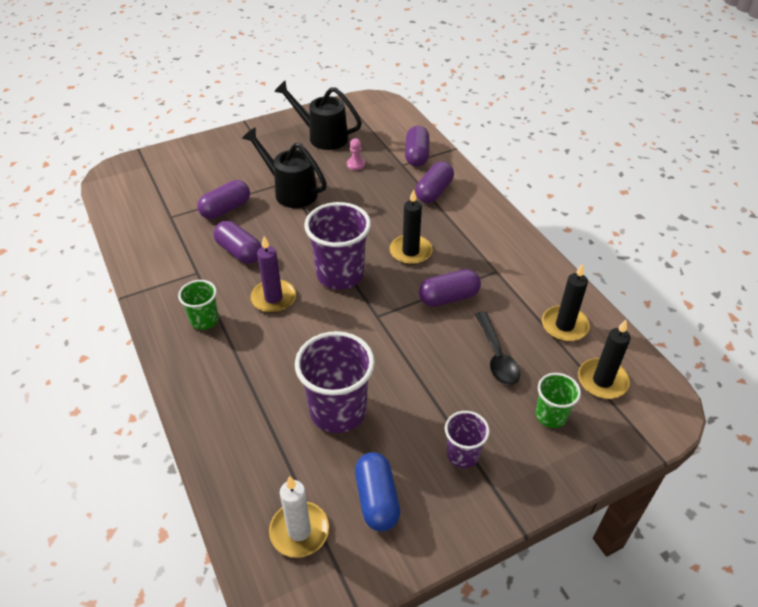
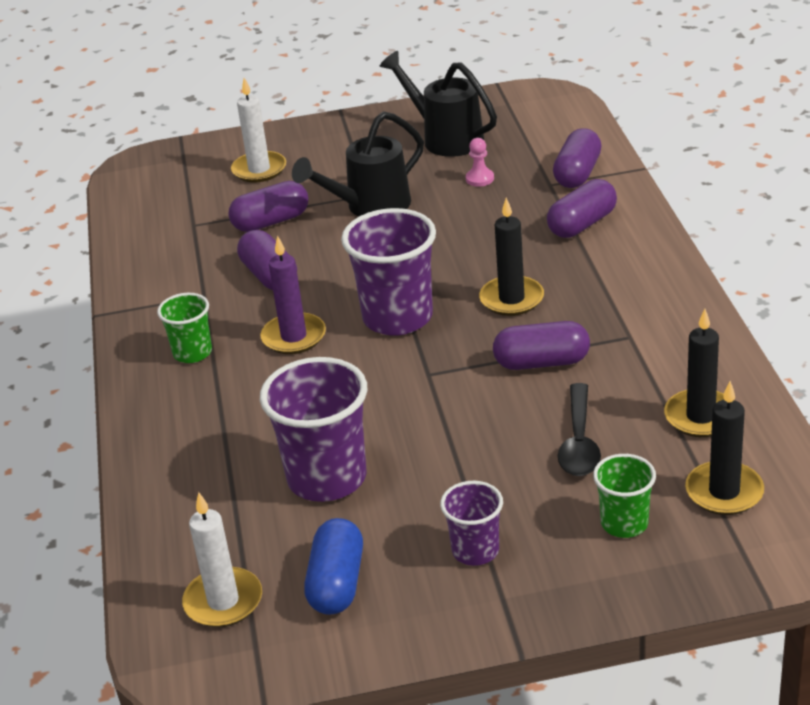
camera: 20 degrees right, 10 degrees down
black watering can [242,128,327,208] -> black watering can turned 90 degrees counterclockwise [292,111,424,217]
none -> white candle [231,78,286,183]

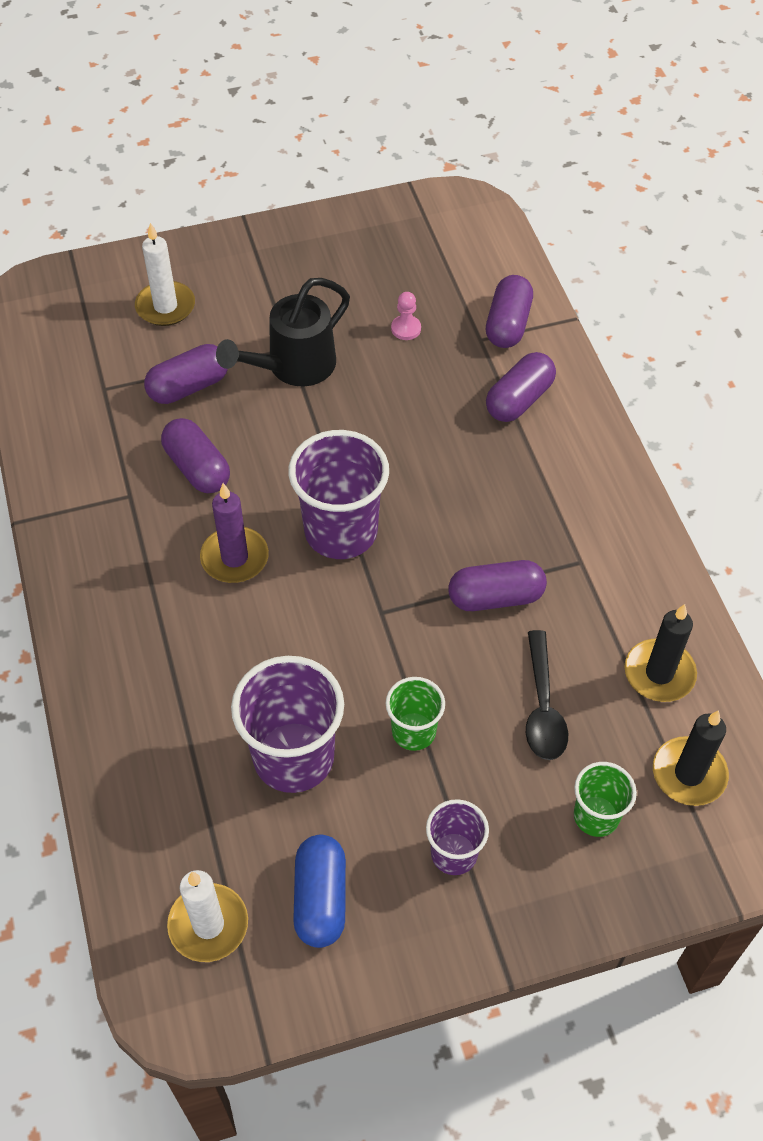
camera: 10 degrees left, 20 degrees up
green cup [157,293,212,363] -> green cup moved to [386,677,445,751]
black watering can [380,51,497,157] -> none
black candle [479,198,544,316] -> none

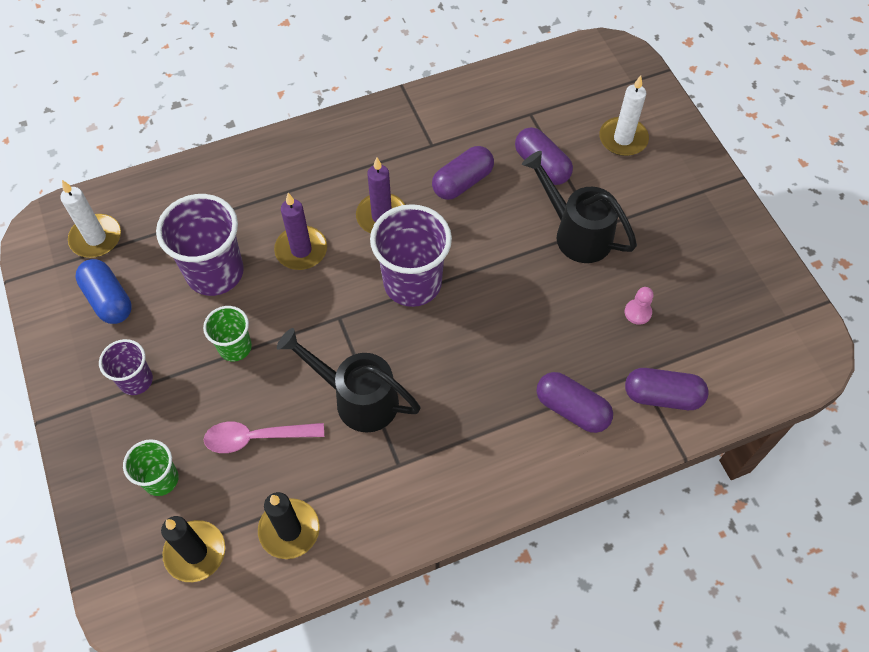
camera: 85 degrees right, 5 degrees up
blue capsule [293,835,346,948] -> blue capsule turned 60 degrees clockwise [75,259,132,324]
purple capsule [448,560,547,611] -> black watering can [277,328,421,432]
black spoon [526,630,568,760] -> pink spoon [204,422,324,453]
none -> purple candle [274,193,327,270]

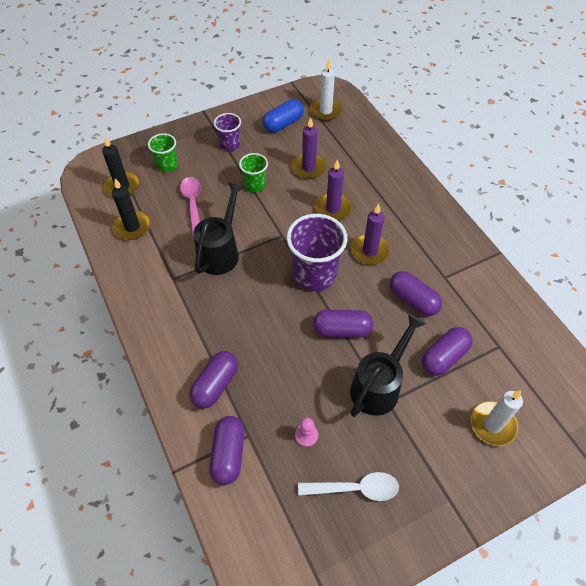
camera: 85 degrees right, 5 degrees down
purple cup [156,194,244,296] -> purple candle [292,117,327,179]
none -> white spoon [298,472,399,501]
none -> purple capsule [313,310,374,337]

